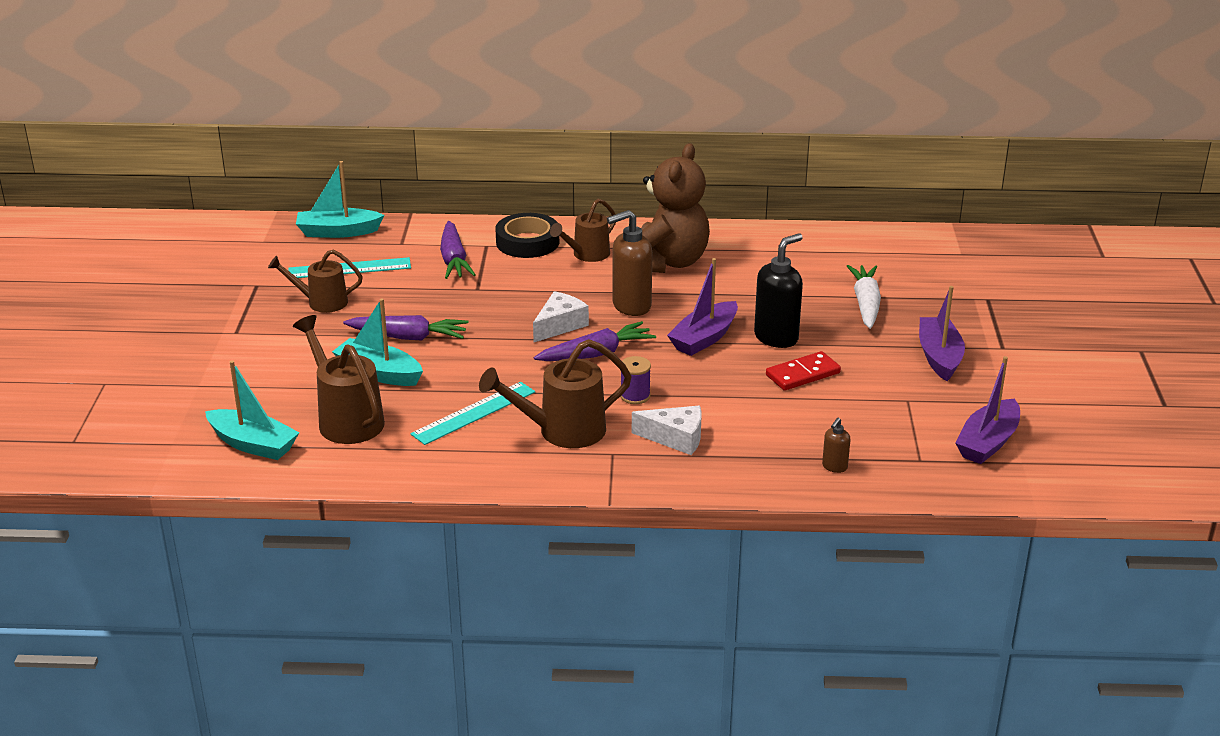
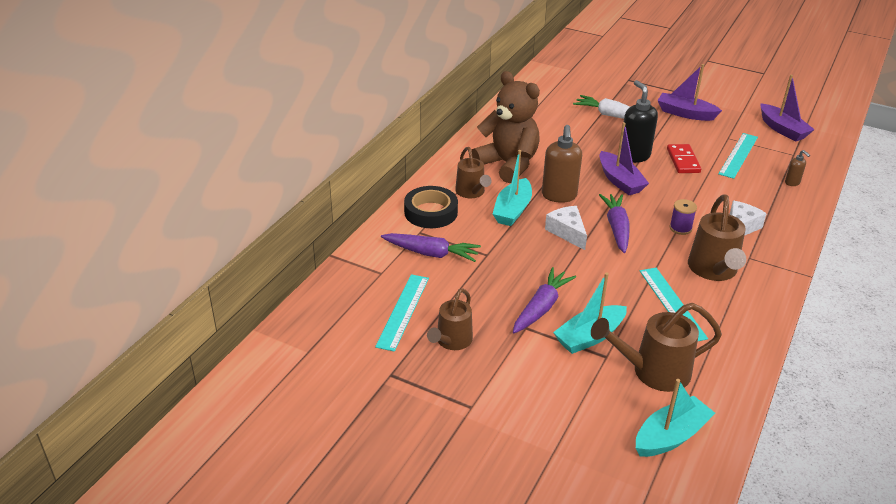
camera: 65 degrees left, 5 degrees up
turquoise boat [296,161,384,238] -> turquoise boat moved to [493,150,532,226]
none -> turquoise ruler [718,133,758,179]

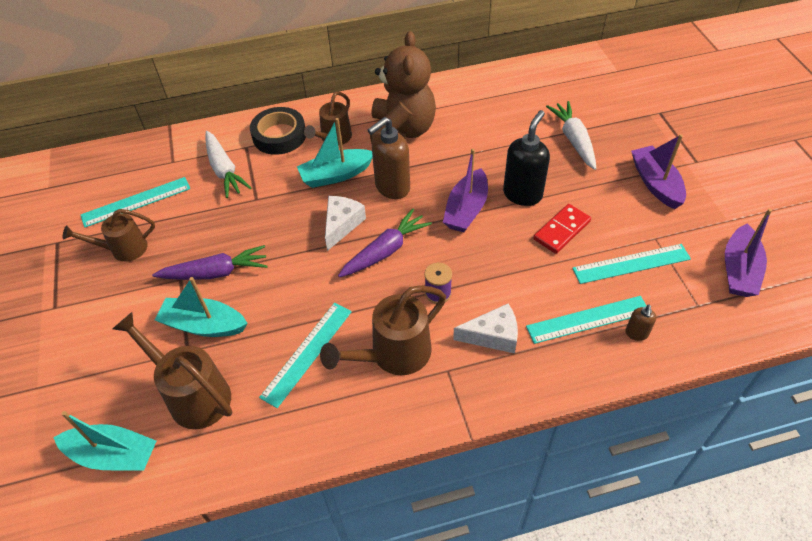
camera: 50 degrees right, 15 degrees up
purple carrot [381,233,481,262] -> white carrot [205,131,251,198]
none -> turquoise ruler [526,296,646,344]

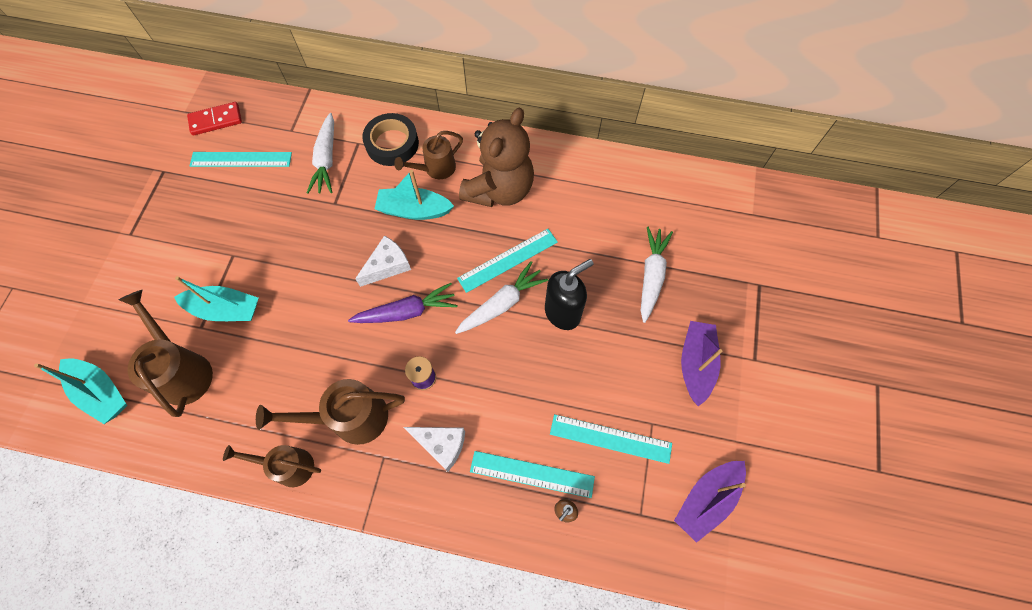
camera: 25 degrees right, 15 degrees up
brown watering can [63,209,155,262] -> brown watering can moved to [223,445,321,487]
purple carrot [152,245,268,280] -> none
turquoise boat [155,277,248,337] -> turquoise boat turned 150 degrees clockwise [174,276,259,321]
turquoise ruler [259,303,352,408] -> turquoise ruler moved to [457,229,558,293]
brown soap dispenser [368,117,410,199] -> none
purple boat [443,149,488,233] -> white carrot [455,261,549,334]
red domino [534,204,591,254] -> red domino moved to [187,102,242,136]

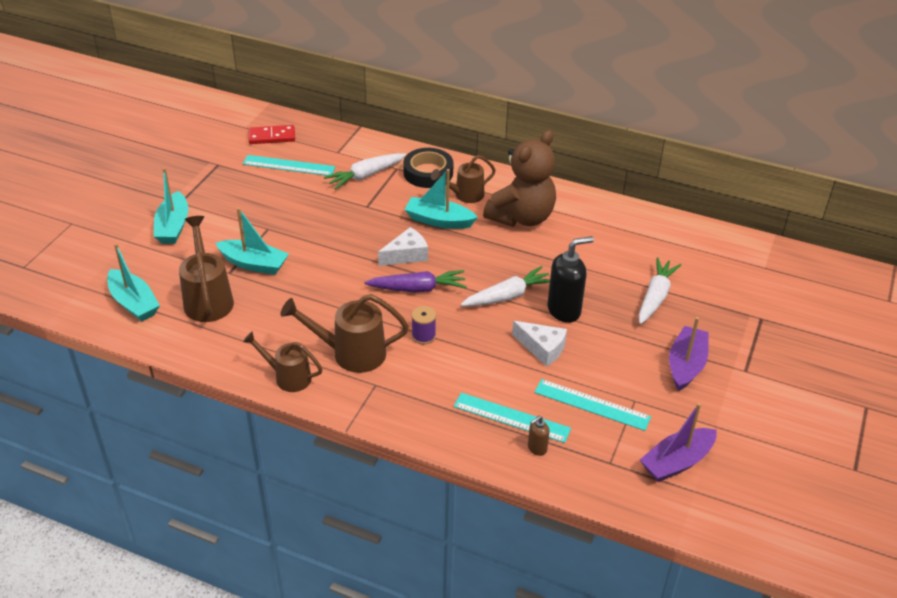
camera: 10 degrees right, 25 degrees down
white carrot [307,113,334,194] -> white carrot turned 45 degrees clockwise [324,153,406,190]
white cheese [403,427,465,472] -> white cheese moved to [512,321,567,367]
turquoise ruler [457,229,558,293] -> none
none -> turquoise boat [154,168,189,244]

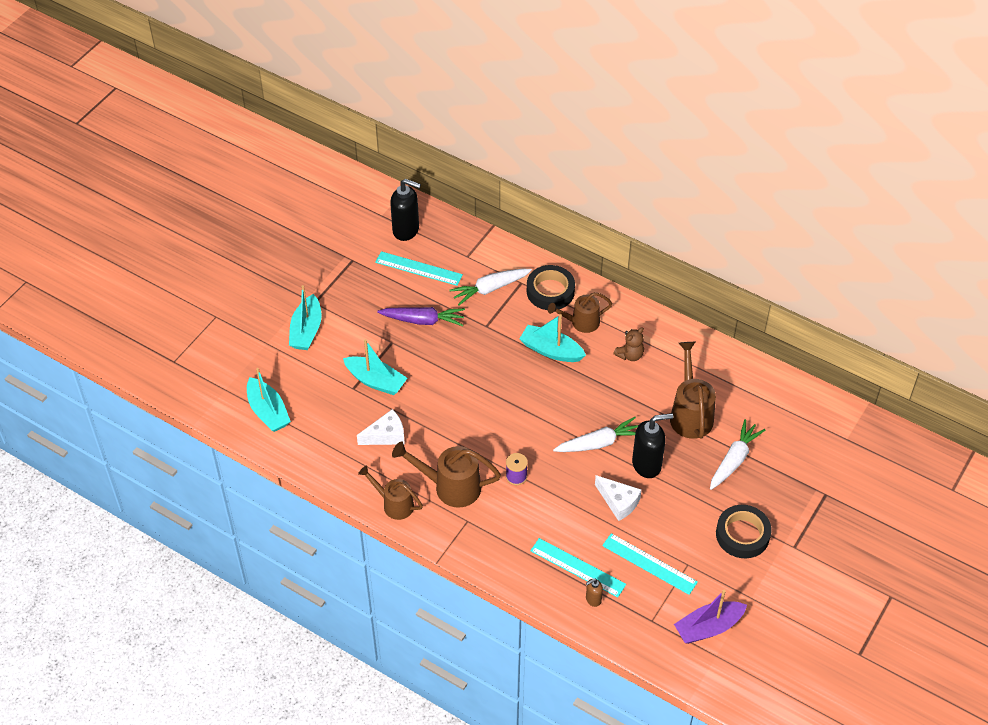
camera: 10 degrees right, 10 degrees up
brown watering can [179,216,234,322] -> brown watering can moved to [670,342,716,439]
red domino [249,125,295,144] -> black soap dispenser [390,179,421,241]
purple carrot [365,270,467,292] -> purple carrot moved to [377,307,465,326]
white cheese [378,227,428,266] -> white cheese moved to [357,409,405,445]
brown teddy bear [483,130,556,227] -> brown teddy bear [613,327,644,361], size x0.45
purple boat [669,317,709,391] -> black tape [716,505,772,558]

